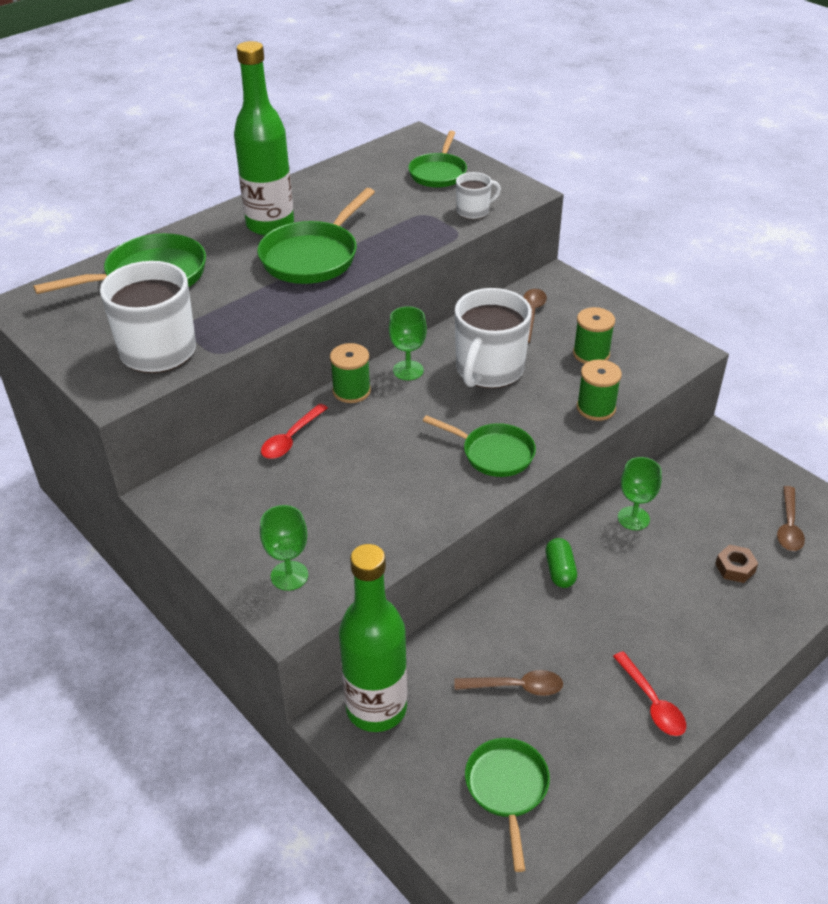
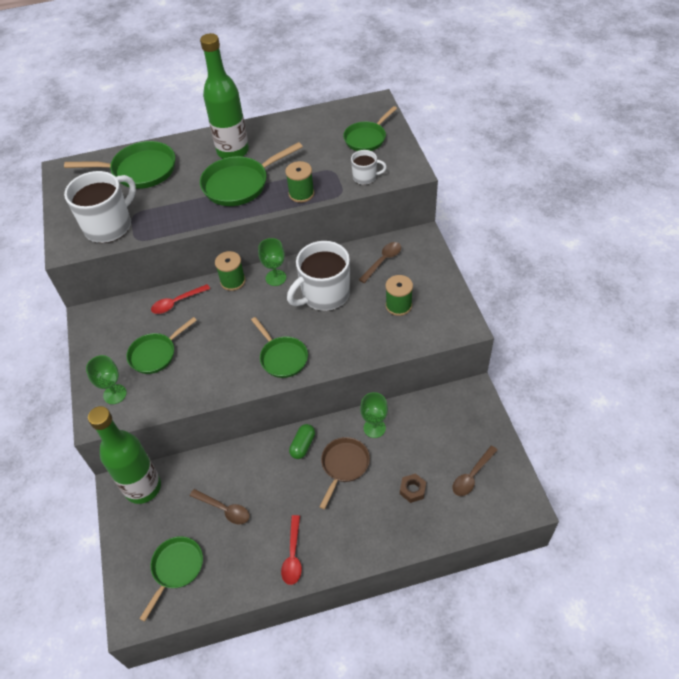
camera: 30 degrees right, 10 degrees up
green spool [577,359,622,421] -> green spool moved to [285,161,314,203]
none -> green pan [127,317,197,374]
none -> brown pan [320,437,370,509]

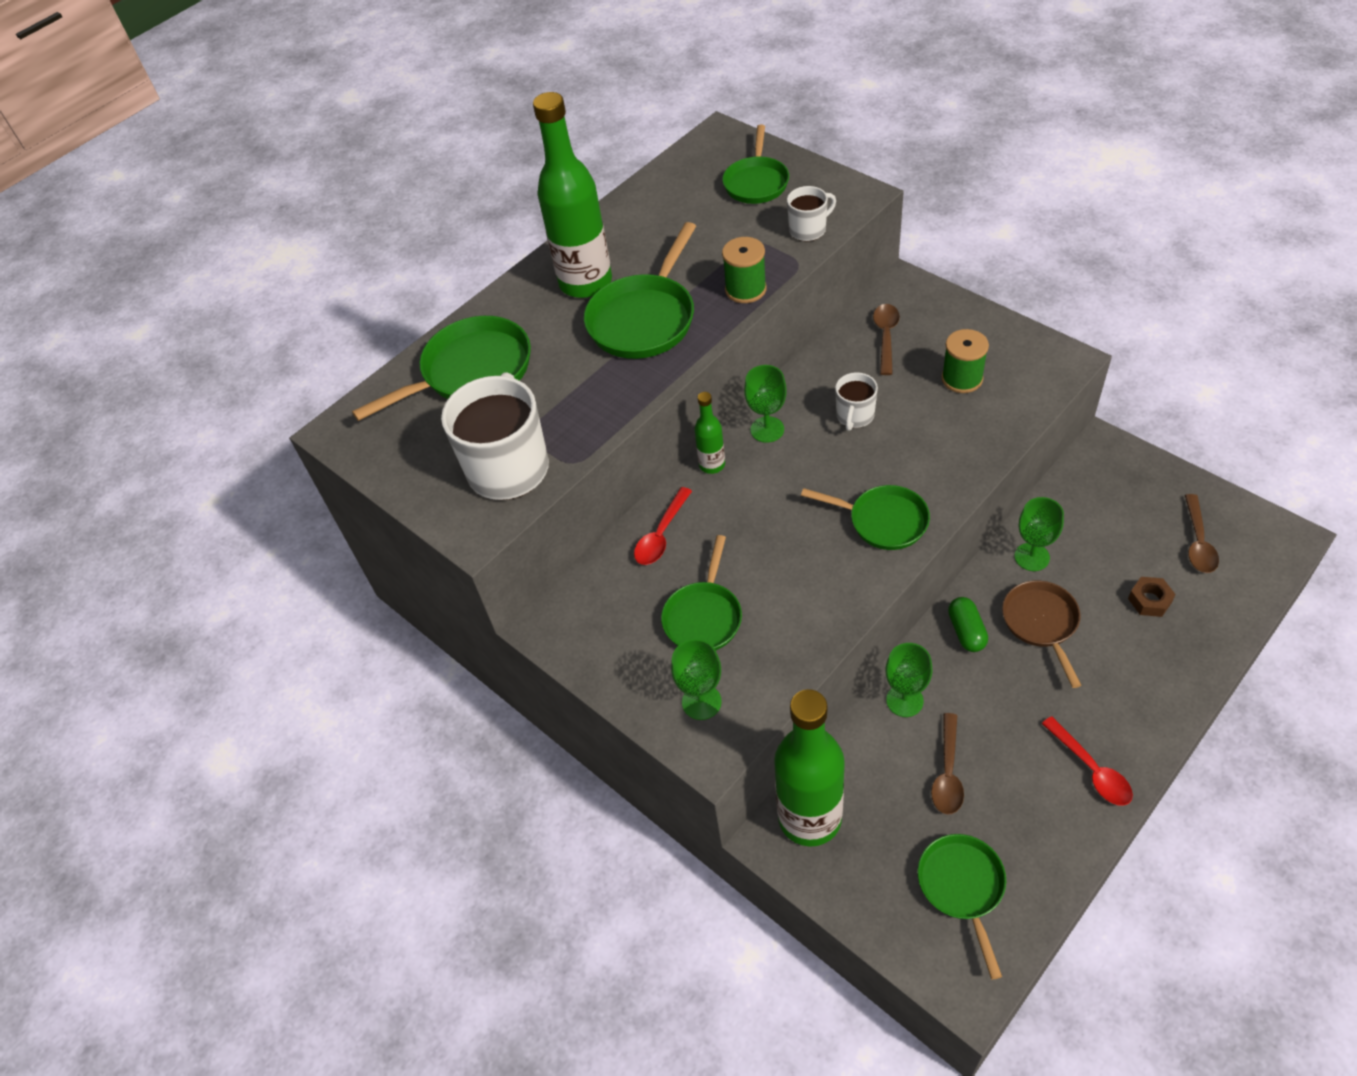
camera: 30 degrees left, 0 degrees up
brown spoon [190,489,250,525] -> brown spoon turned 105 degrees clockwise [931,713,964,815]
green spool [215,251,246,291] -> green bottle [694,392,725,474]
white mug [287,241,350,311] -> white mug [835,372,878,431], size x0.50
none -> green goblet [886,643,932,717]

